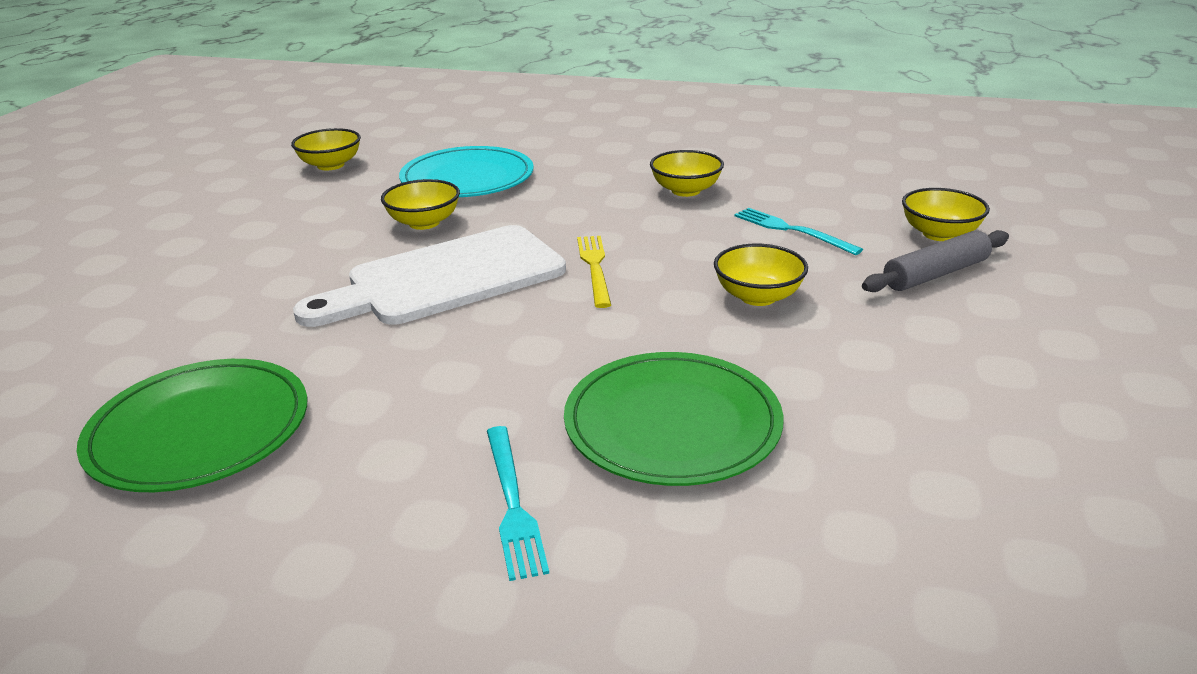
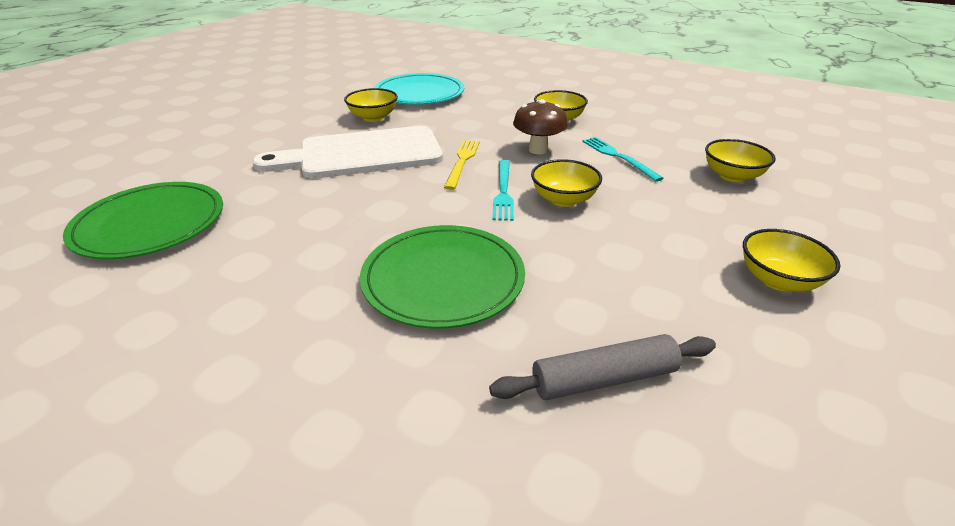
camera: 15 degrees right, 5 degrees up
yellow bowl [291,128,361,170] -> yellow bowl moved to [743,229,840,291]
turquoise fork [487,426,549,581] -> turquoise fork moved to [492,160,514,221]
grey rolling pin [862,230,1009,292] -> grey rolling pin moved to [489,334,716,400]
none -> brown mushroom [513,99,568,154]

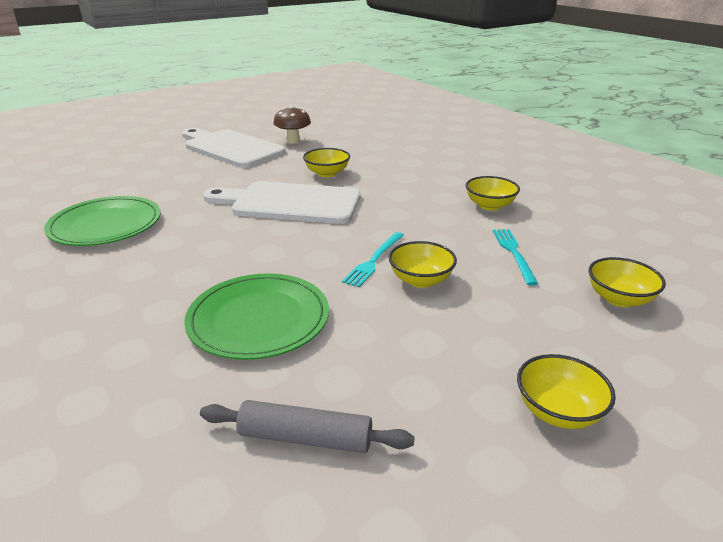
camera: 25 degrees right, 5 degrees down
turquoise plate [374,73,464,105] -> none
yellow fork [444,140,480,190] -> none
brown mushroom [513,99,568,154] -> brown mushroom moved to [273,106,311,144]
none -> white cutting board [182,128,285,168]

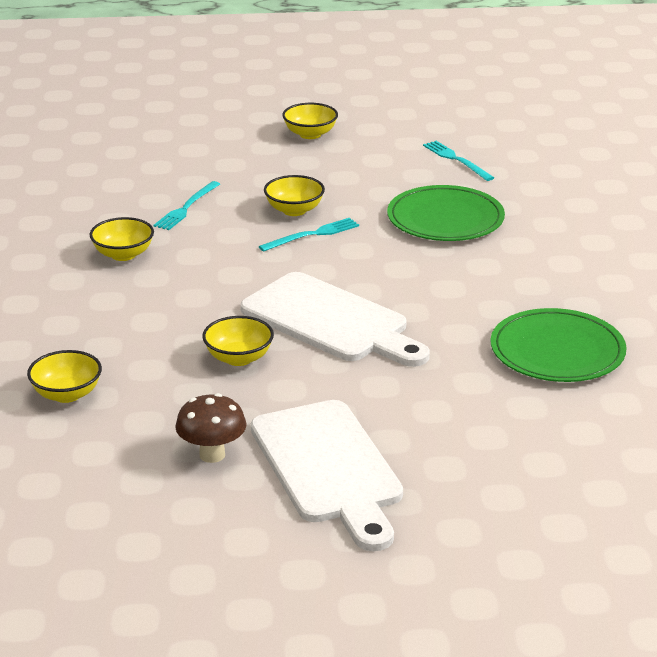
camera: 150 degrees left, 0 degrees up
grey rolling pin [200,400,415,453] -> turquoise fork [423,141,494,181]
yellow bowl [589,257,666,307] -> yellow bowl moved to [27,350,102,403]

